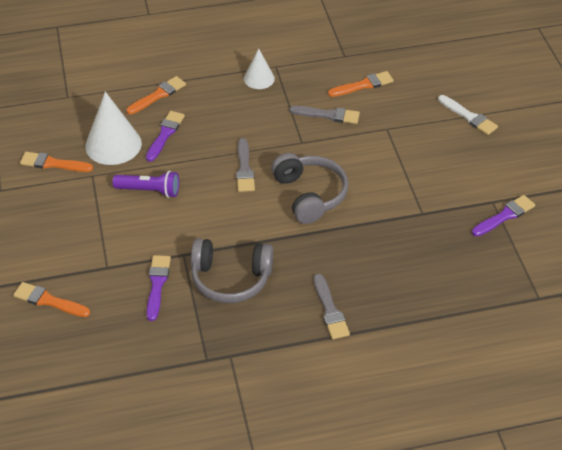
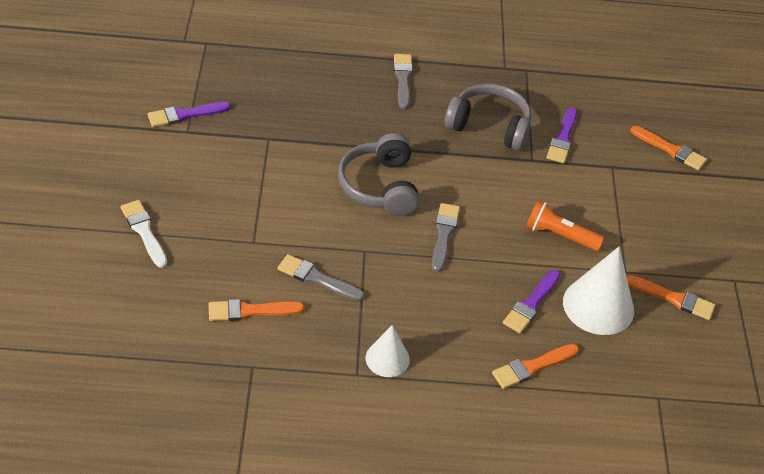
camera: 170 degrees left, 0 degrees up
purple flashlight [112,171,179,198] -> orange flashlight [526,200,604,251]

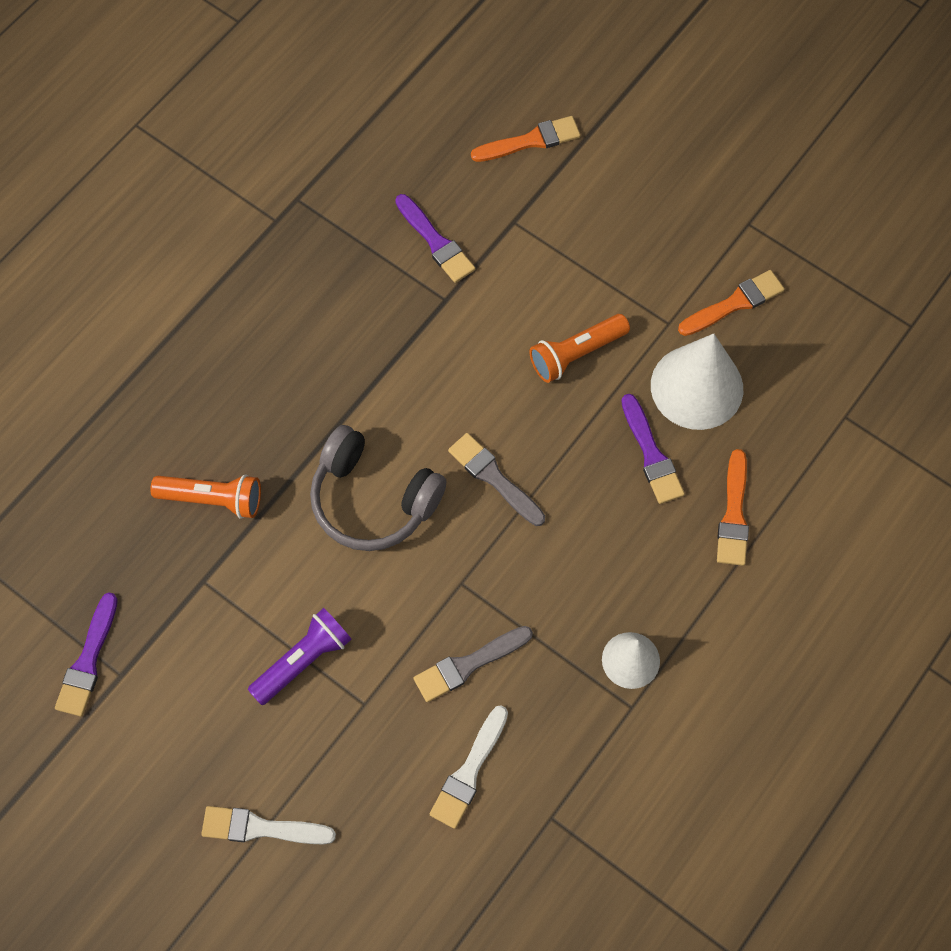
camera: 50 degrees left, 20 degrees up
orange brush [209,299,304,321] -> white brush [430,705,508,829]
grey brush [394,54,413,109] -> none
grey headphones [444,83,531,151] -> none
none -> orange flashlight [150,474,261,519]
none -> purple flashlight [248,608,352,705]

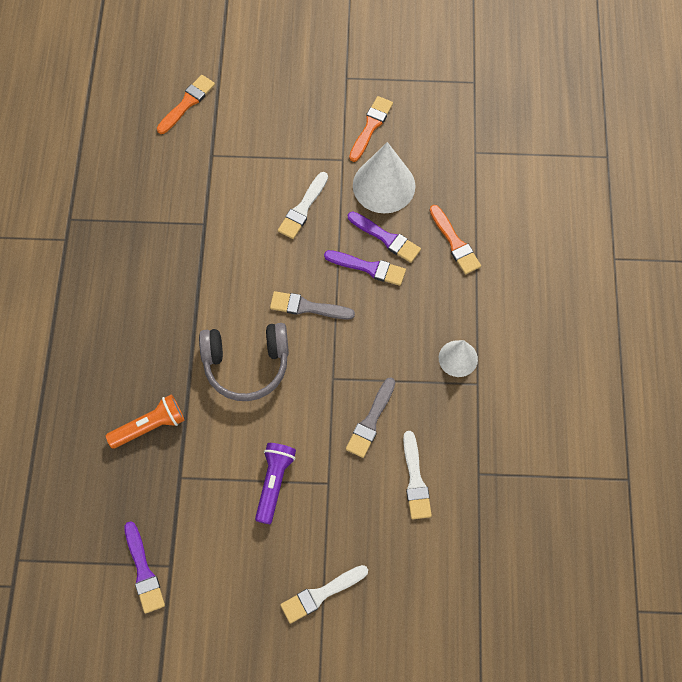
camera: 35 degrees left, 0 degrees up
purple brush [395,194,475,283] -> purple brush moved to [324,250,406,286]
orange flashlight [529,314,630,383] -> white brush [278,172,328,239]

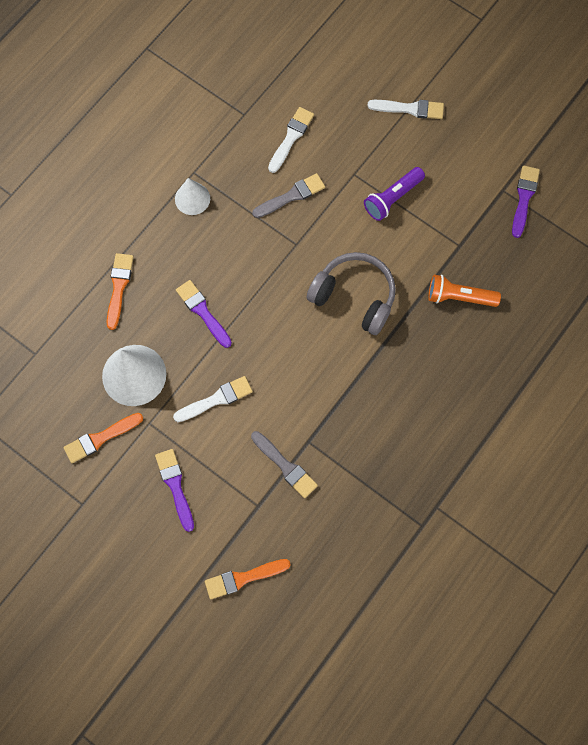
camera: 145 degrees left, 5 degrees up
grey brush [270,291,355,320] -> grey brush moved to [251,431,318,498]
purple brush [348,212,421,263] -> purple brush moved to [155,449,194,532]

